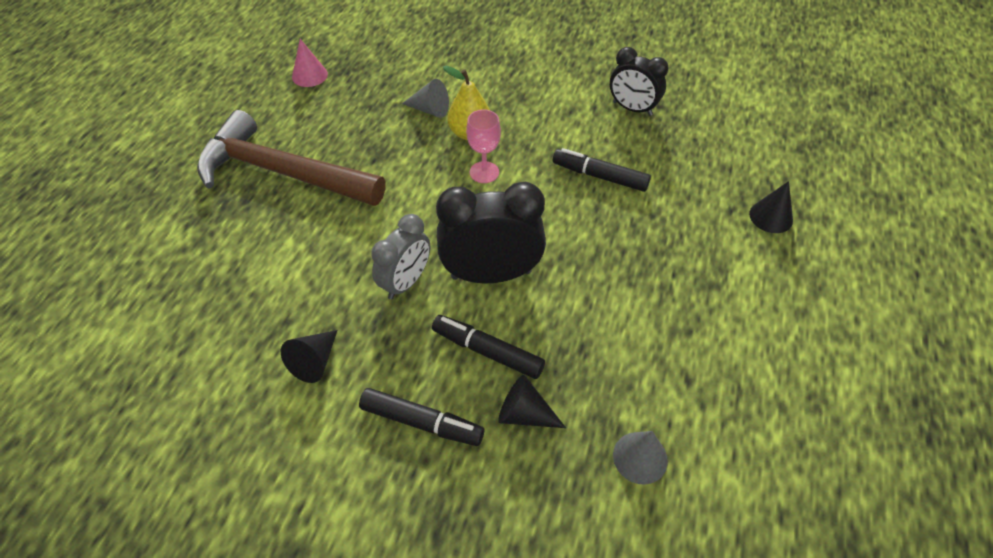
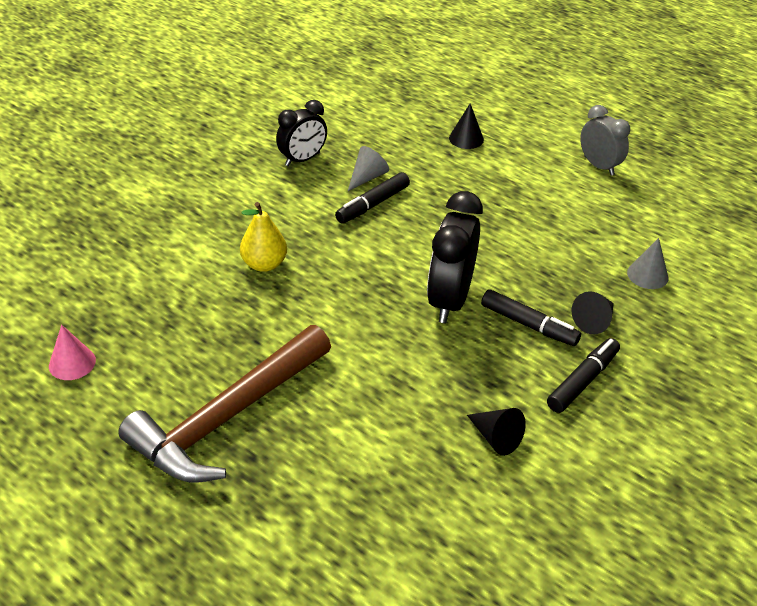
camera: 70 degrees left, 10 degrees down
grey clock [371,214,430,300] -> grey clock moved to [580,105,630,176]
grey cone [402,79,449,118] -> grey cone moved to [348,146,389,191]
black marker [432,315,545,379] -> black marker turned 105 degrees counterclockwise [481,289,581,346]
pink goblet [466,109,501,183] -> none

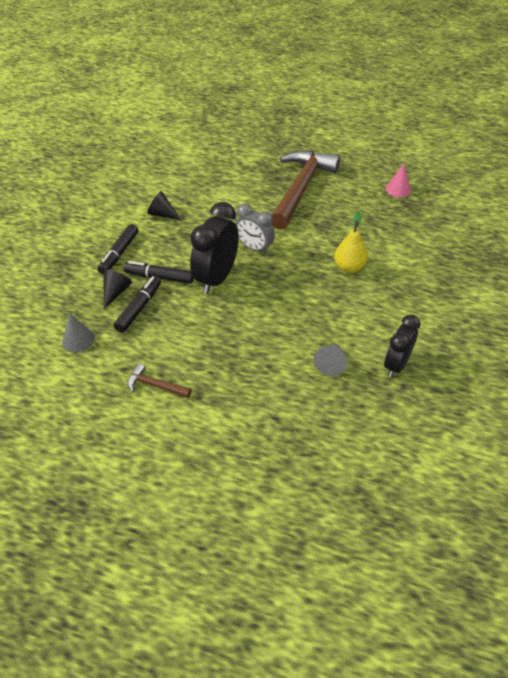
camera: 160 degrees right, 5 degrees up
black marker [335,172,410,223] -> black marker moved to [113,276,161,333]
black clock [427,191,483,323] -> black clock turned 150 degrees counterclockwise [190,202,239,294]
black cone [449,103,484,149] -> none
grey clock [580,105,630,176] -> grey clock moved to [236,204,275,254]
none -> brown hammer [128,363,192,398]

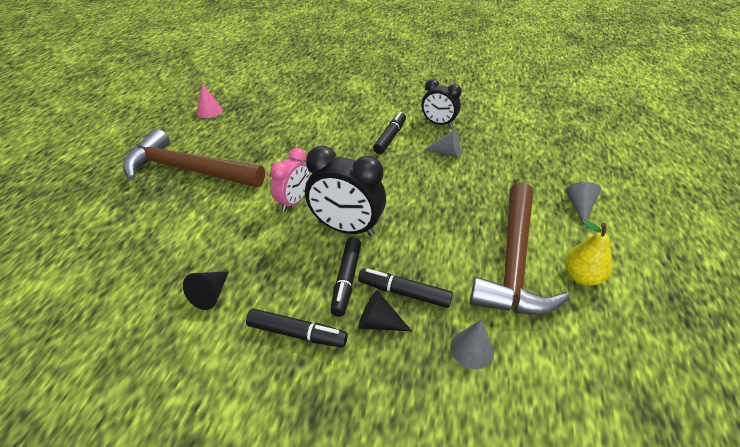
camera: 95 degrees left, 5 degrees down
brown hammer [128,363,192,398] -> brown hammer [470,182,570,315], size x2.48
grey clock [236,204,275,254] -> pink clock [270,148,310,212]
yellow pear [334,211,368,273] -> yellow pear moved to [565,220,612,286]
none -> black marker [373,112,406,154]
none -> grey cone [566,182,601,225]

